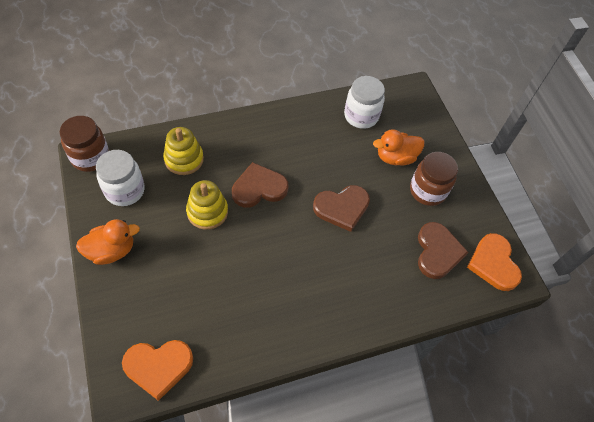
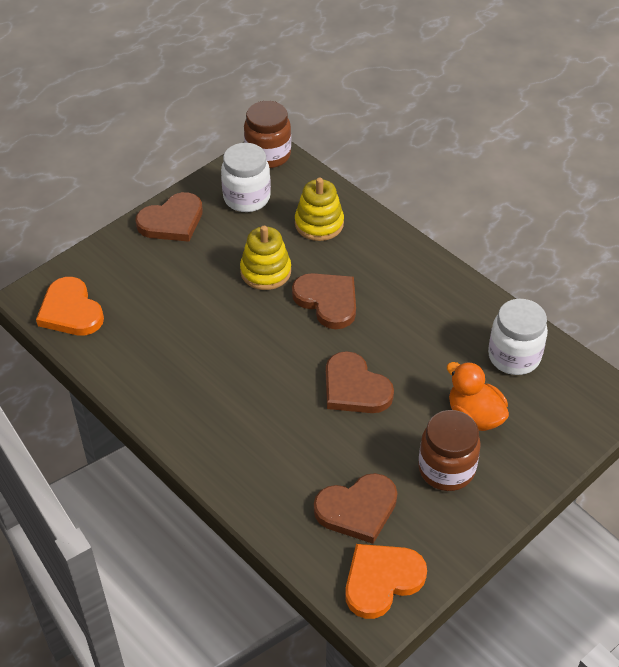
camera: 70 degrees right, 10 degrees down
orange duck [76,219,140,265] -> brown heart [136,192,203,242]

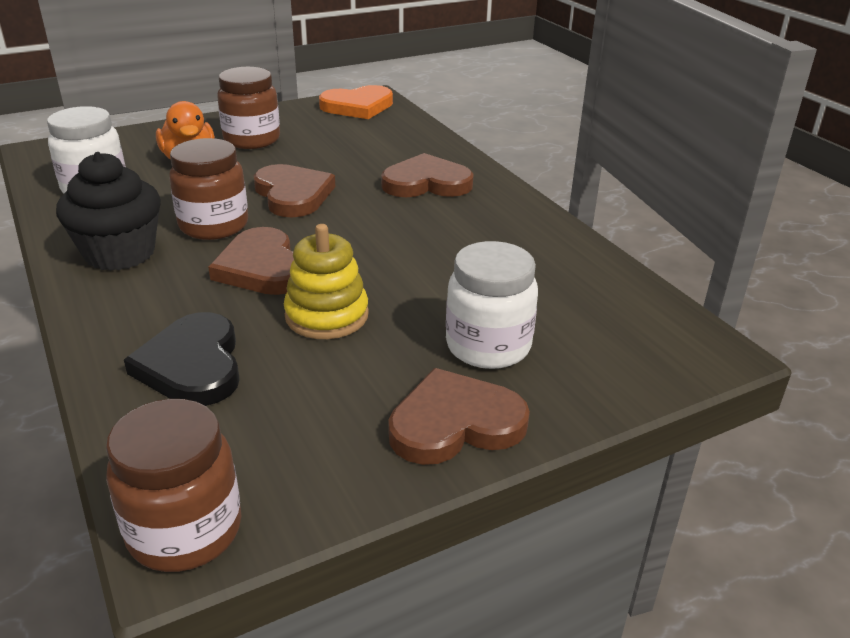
camera: 165 degrees left, 15 degrees down
orange heart [36,277,104,336] -> none
white jar [221,143,271,212] -> white jar moved to [446,241,538,369]
yellow stacking toy [295,178,344,241] -> black heart [124,312,240,406]
brown heart [314,473,397,544] -> brown heart moved to [381,153,473,197]
none -> black cupcake [56,152,161,271]
none -> brown jar [169,138,248,240]

